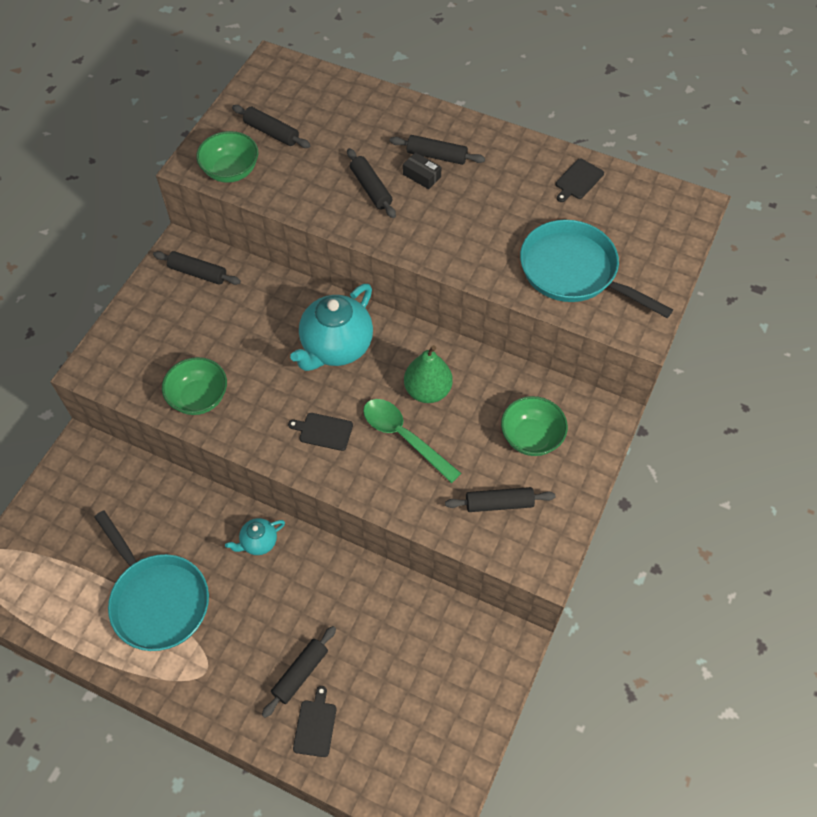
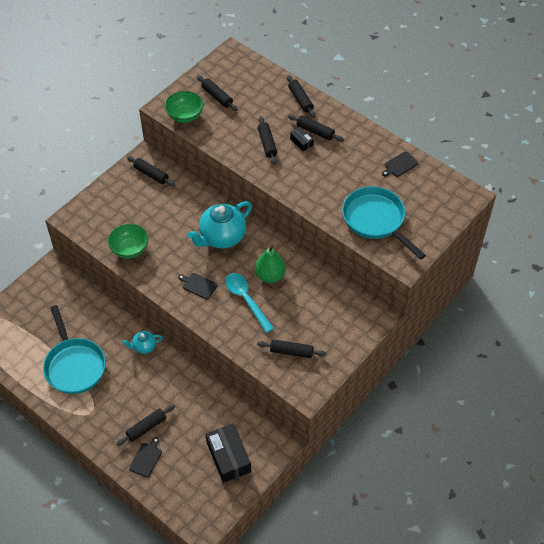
camera: 15 degrees right, 5 degrees down
green spoon [363,399,461,483] -> turquoise spoon [225,273,274,333]
green bowl [501,396,568,456] -> none
none -> black box [206,423,251,483]
none -> black rolling pin [287,75,315,118]

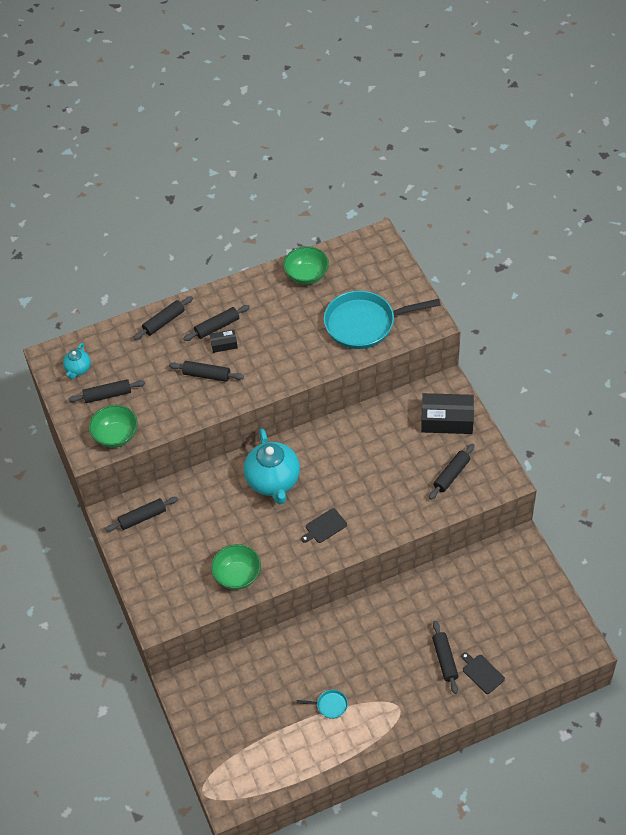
camera: 60 degrees left, 0 degrees up
turquoise pan [43,305,106,394] -> turquoise pan [296,690,348,719], size x0.41
turquoise teapot [122,331,163,354] -> turquoise teapot moved to [63,343,91,379]
black box [206,423,251,483] -> black box moved to [421,393,474,434]
turquoise spoon [225,273,274,333] -> none
green pear [255,245,286,283] -> none
black rolling pin [287,75,315,118] -> black rolling pin turned 45 degrees counterclockwise [133,296,193,340]
black cutting board [382,151,418,177] -> green bowl [283,246,329,285]

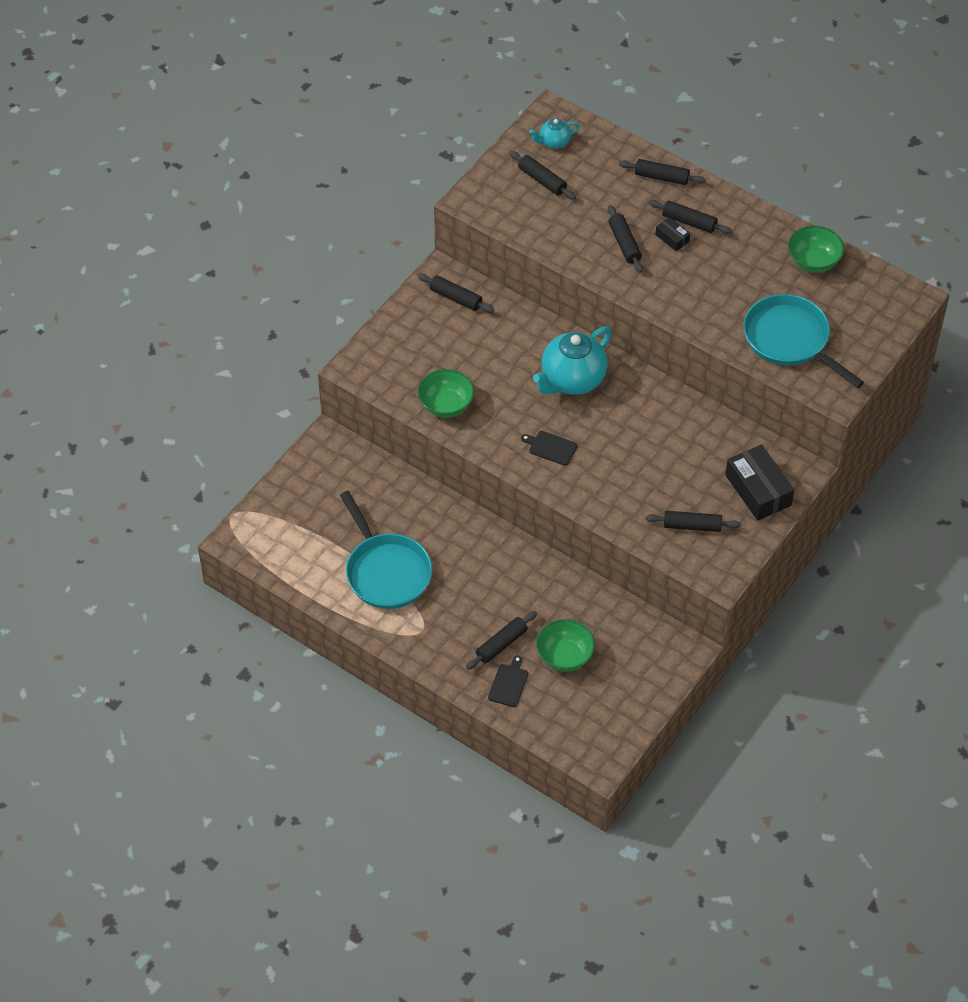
camera: 55 degrees right, 0 degrees up
green bowl [89,405,138,448] -> green bowl moved to [536,619,595,672]
turquoise pan [296,690,348,719] -> turquoise pan [340,491,432,609], size x2.47

